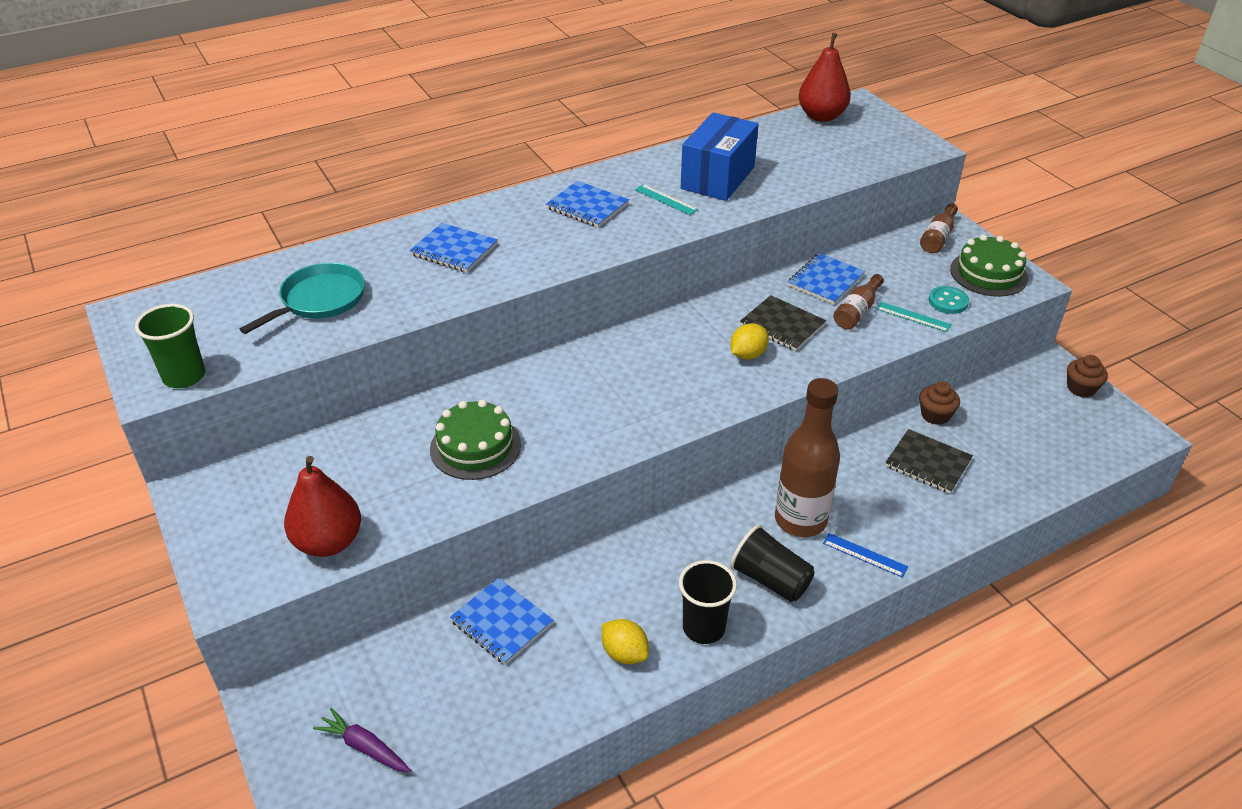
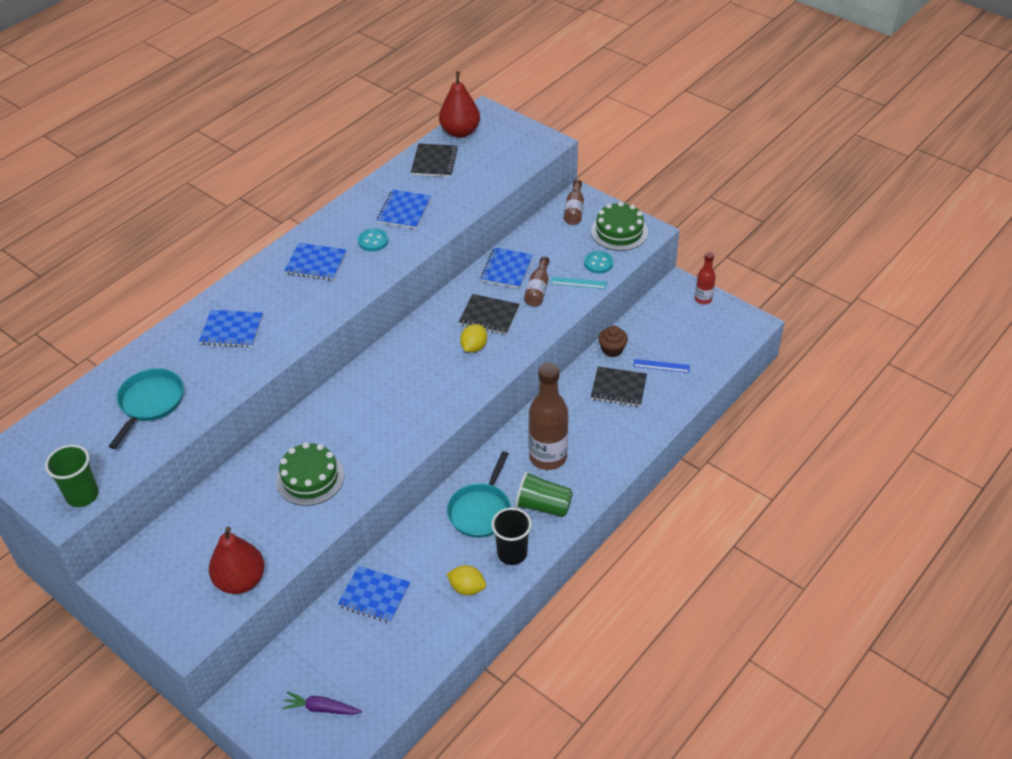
camera: 20 degrees left, 5 degrees up
turquoise ruler [635,184,698,215] -> turquoise button [358,228,388,251]
blue box [681,112,759,201] -> blue notebook [377,190,431,229]
black cup [730,525,815,602] -> green cup [515,471,573,517]
blue ruler [823,533,908,578] -> blue ruler moved to [633,359,690,373]
brown cupcake [1067,355,1108,397] -> red bottle [695,252,716,304]
none -> black notebook [411,143,458,177]
none -> turquoise pan [447,451,511,538]

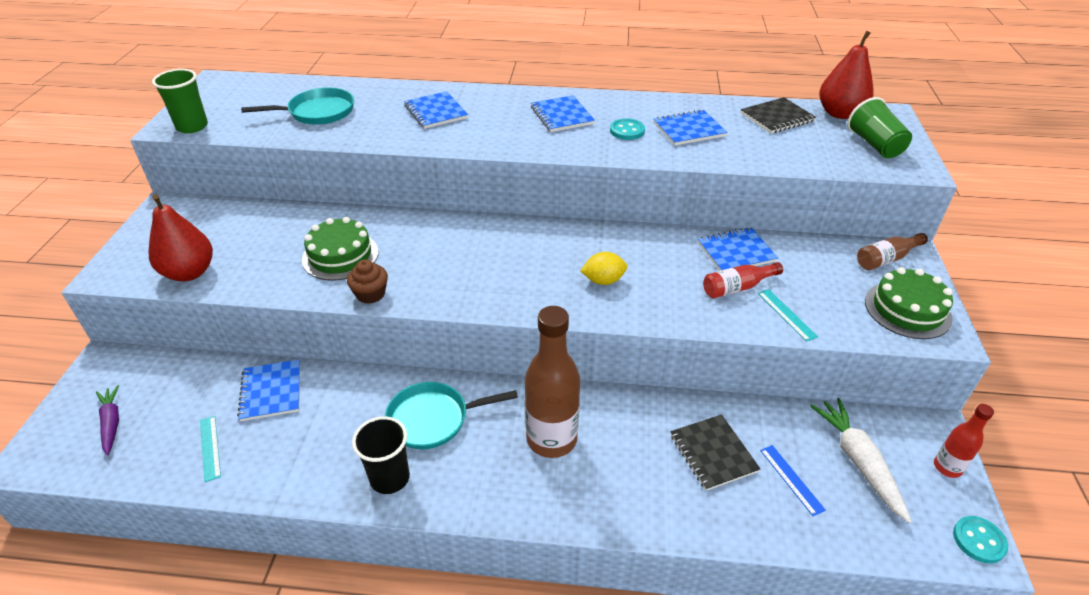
camera: 55 degrees right, 5 degrees down
yellow lemon [447,565,486,595] -> none
black notebook [459,294,520,335] -> none
green cup [515,471,573,517] -> green cup moved to [847,97,912,158]
brown bottle [524,256,549,307] -> red bottle [703,262,783,298]
turquoise button [584,251,613,273] -> turquoise button moved to [953,516,1008,563]
brown cupcake [598,326,628,357] -> brown cupcake moved to [347,260,388,304]
none -> turquoise ruler [200,416,221,482]
none -> white carrot [810,398,912,524]

